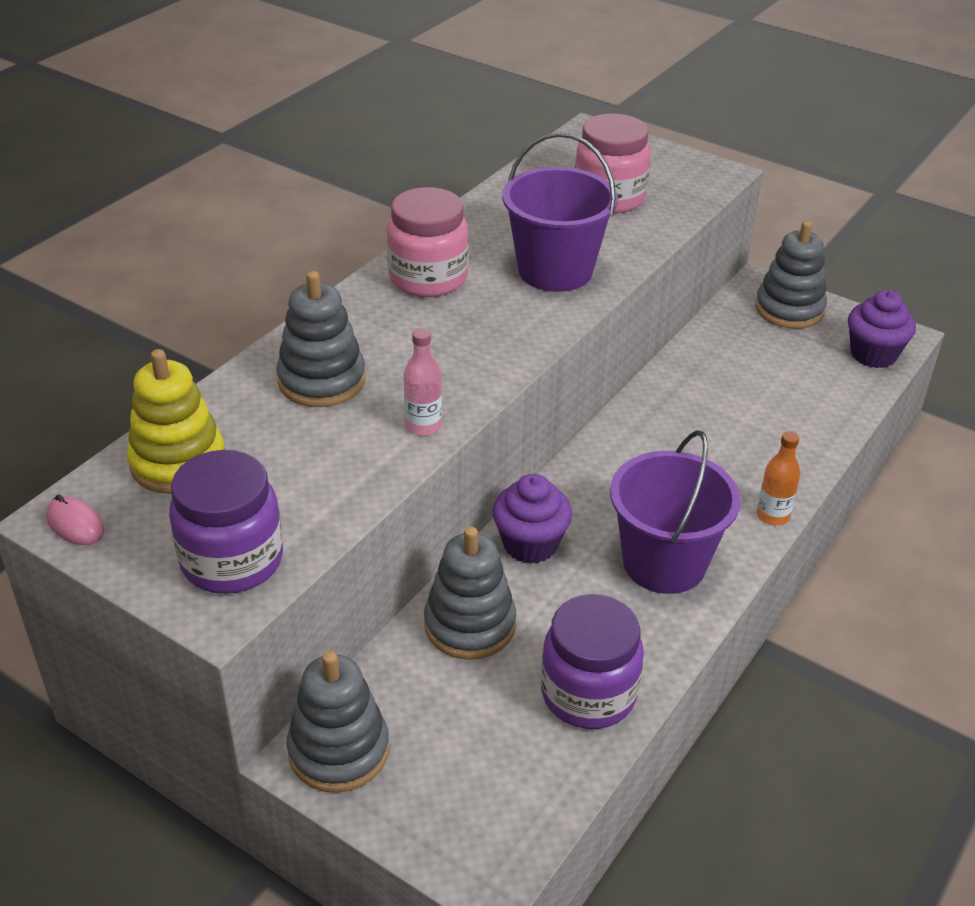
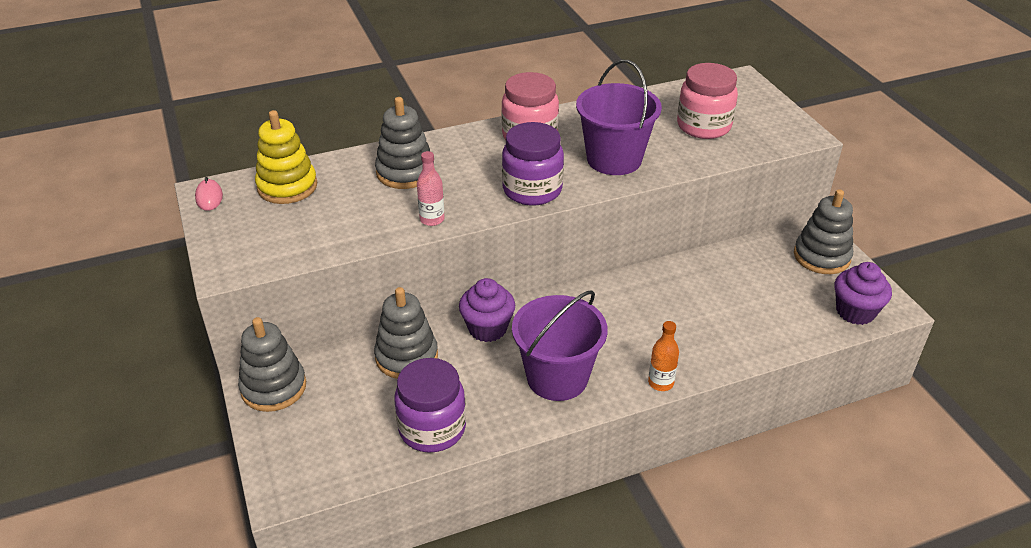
camera: 35 degrees right, 0 degrees up
purple jar [169,450,283,594] -> purple jar moved to [502,122,564,205]

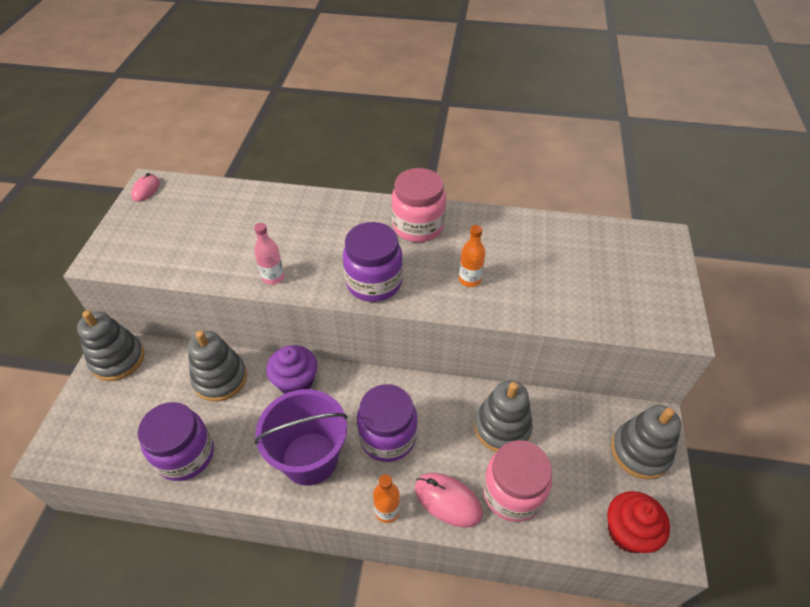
camera: 30 degrees right, 10 degrees up
yellow stacking toy [255,110,317,204] -> none
grey stacking toy [375,97,434,189] -> grey stacking toy moved to [474,380,533,452]
purple bucket [576,59,662,175] -> orange bottle [459,225,485,287]
pink jar [677,63,738,139] -> pink jar moved to [483,440,552,522]
purple cupcake [835,262,892,325] -> red cupcake [607,491,670,553]
none -> purple jar [357,384,418,462]
none -> pink mouse [415,473,483,528]

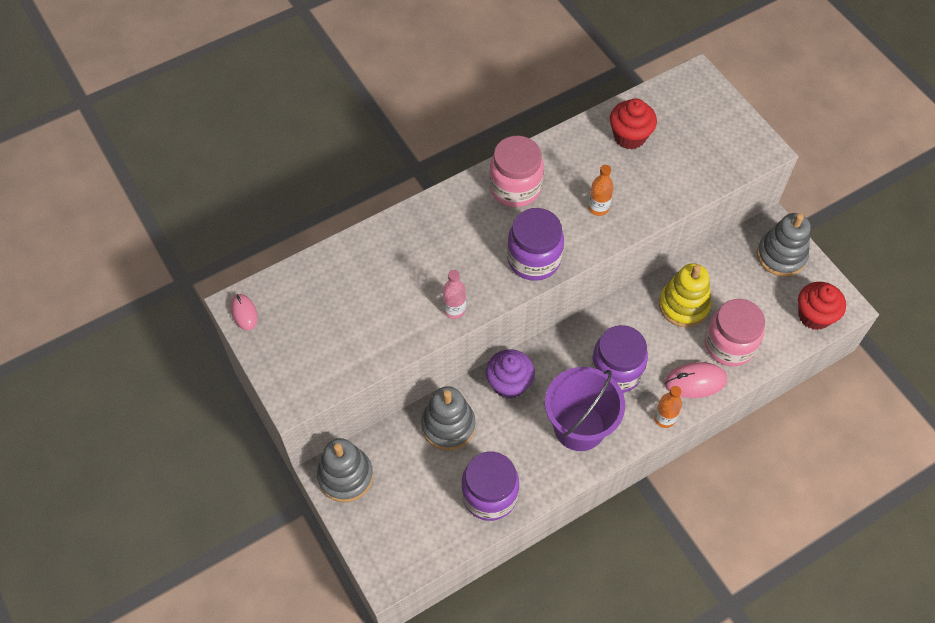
camera: 40 degrees left, 10 degrees up
grey stacking toy [474,380,533,452] -> yellow stacking toy [659,263,711,327]
none -> red cupcake [610,98,657,149]

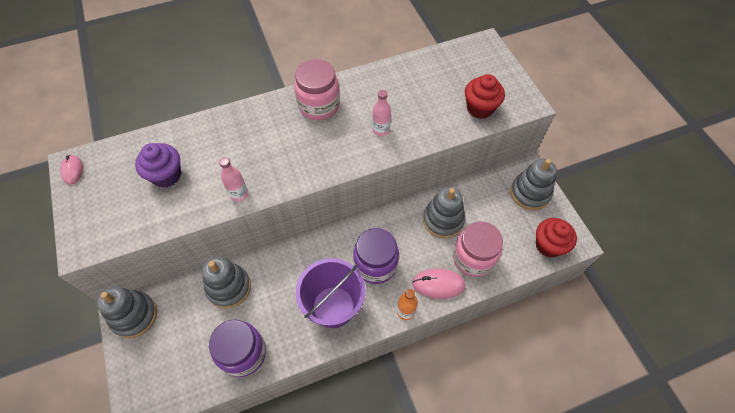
camera: 10 degrees right, 0 degrees up
purple cupcake [486,349,535,399] -> purple cupcake moved to [135,143,181,188]
purple jar [507,208,564,281] -> none
orange bottle [588,165,614,216] -> pink bottle [372,90,391,136]
red cupcake [610,98,657,149] -> red cupcake moved to [465,74,505,119]
yellow stacking toy [659,263,711,327] -> grey stacking toy [423,186,465,238]

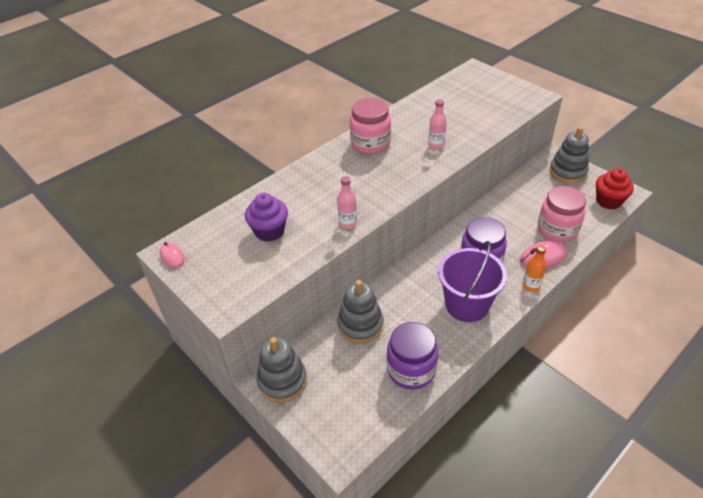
camera: 20 degrees left, 15 degrees down
grey stacking toy [423,186,465,238] -> none
red cupcake [465,74,505,119] -> none

